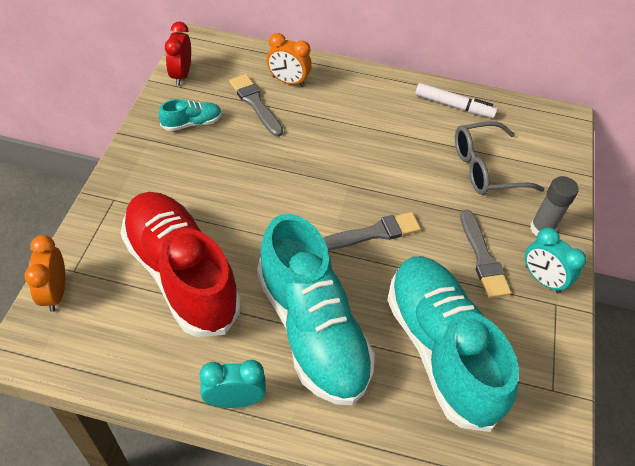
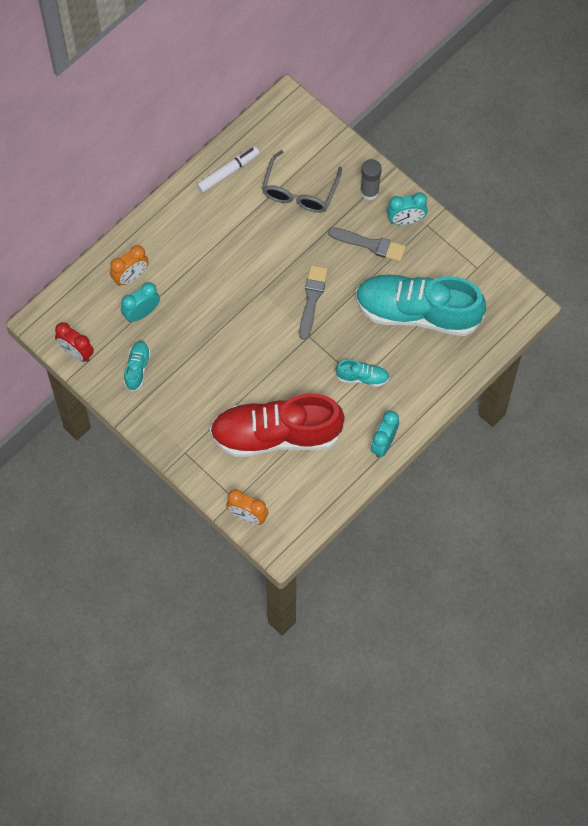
camera: 55 degrees left, 15 degrees up
grey brush [229,74,283,137] -> turquoise clock [121,282,160,322]
turquoise shoe [257,214,375,405] -> turquoise shoe [335,360,390,387], size x0.41

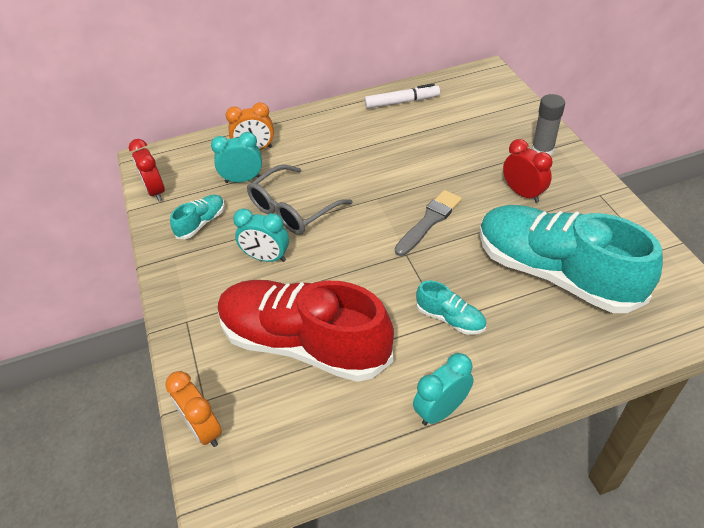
camera: 30 degrees right, 20 degrees down
grey glasses [262,150,342,213] -> grey glasses moved to [247,165,353,235]
grey brush [328,227,406,262] -> red clock [503,139,552,203]
turquoise clock [387,192,428,225] -> turquoise clock moved to [233,208,289,262]

